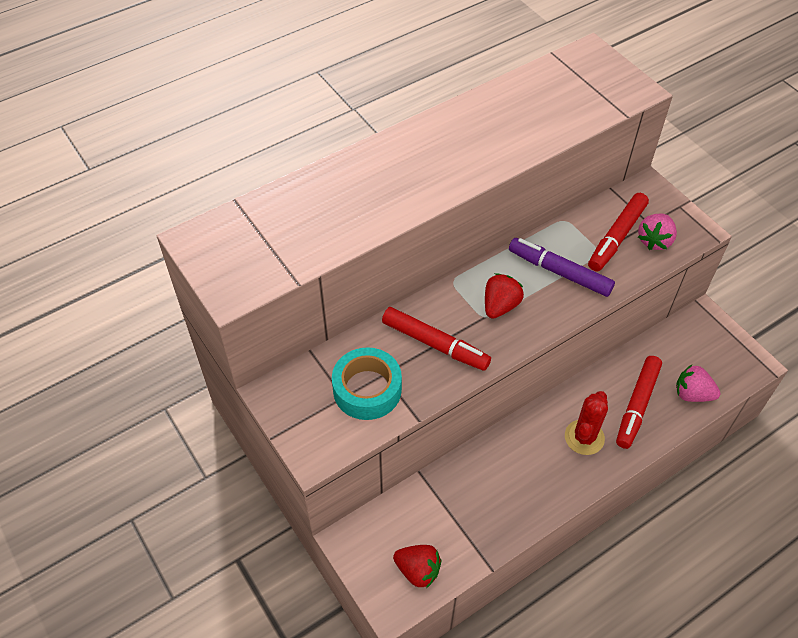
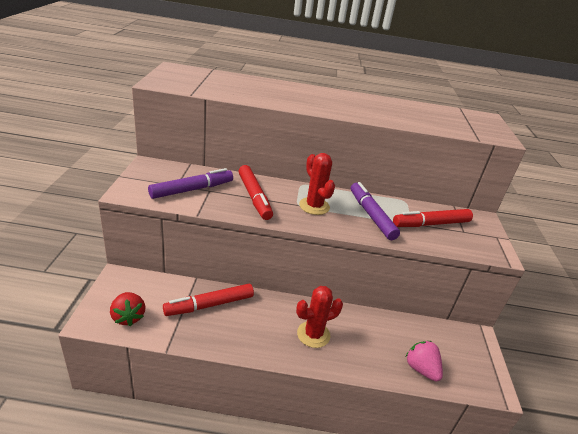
camera: 35 degrees right, 20 degrees down
turquoise tape [332,347,402,420] -> purple marker [148,168,233,199]
red strawberry [485,273,524,319] -> red cactus [299,153,335,215]
red marker [616,356,662,449] -> red marker moved to [163,284,254,316]
pink strawberry [638,214,677,250] -> none

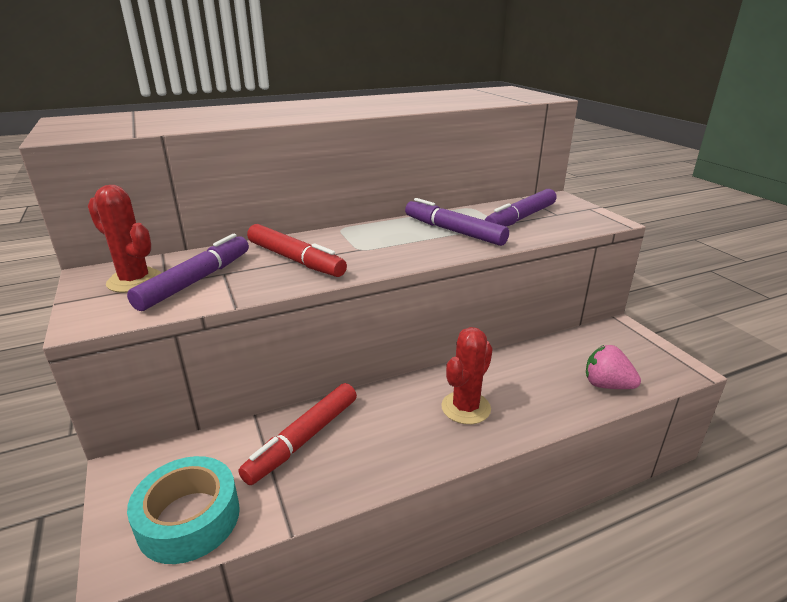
camera: 25 degrees left, 5 degrees down
red strawberry [110,292,146,326] -> turquoise tape [127,456,240,564]
red cactus [299,153,335,215] -> red cactus moved to [88,185,161,293]
red marker [393,209,473,227] -> purple marker [485,189,557,227]

